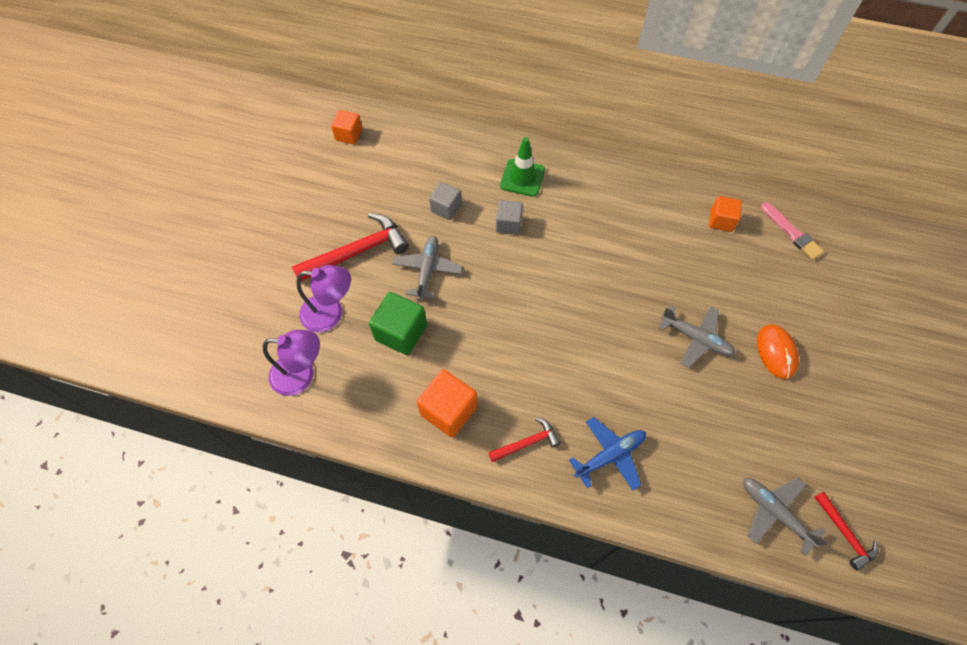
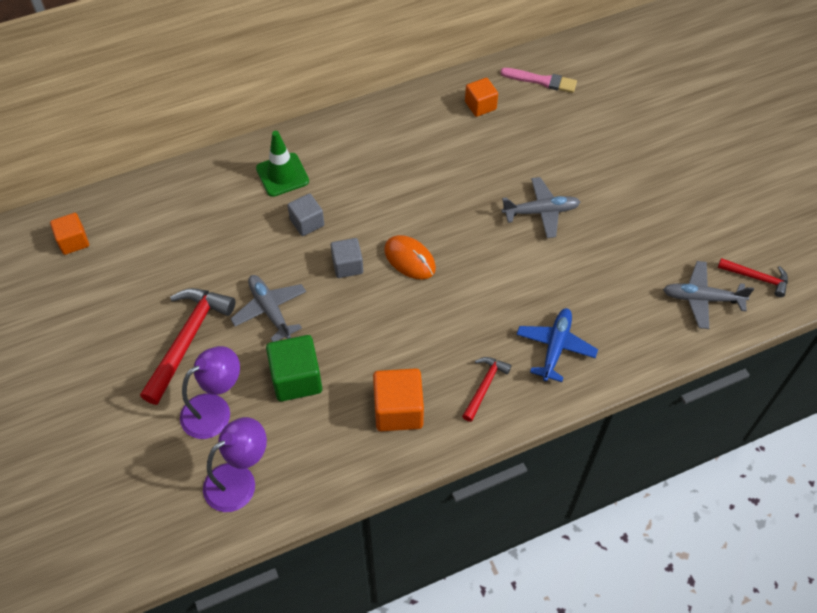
camera: 40 degrees left, 5 degrees down
grey cube [429,182,461,220] -> grey cube moved to [331,238,363,278]
orange mouse [757,324,799,379] -> orange mouse moved to [384,235,436,280]

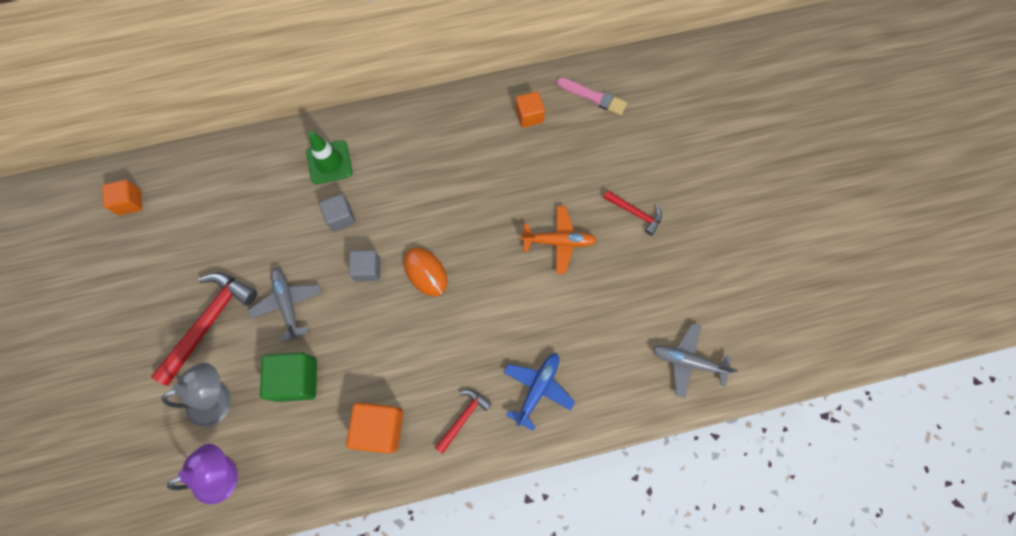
camera: 10 degrees right, 15 degrees up
purple lamp [180,346,240,439] -> grey lamp [162,363,231,427]
grey plane [502,177,580,238] -> orange plane [521,206,597,274]
red hammer [718,258,788,297] -> red hammer moved to [603,190,662,235]

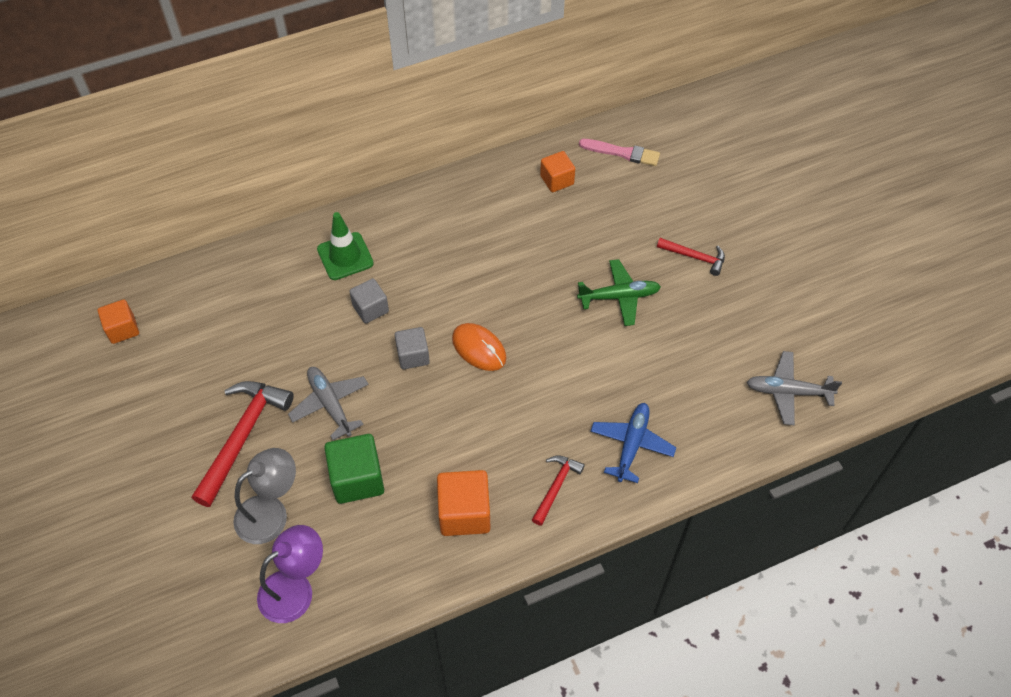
camera: 10 degrees left, 15 degrees down
orange plane [521,206,597,274] -> green plane [577,259,661,326]

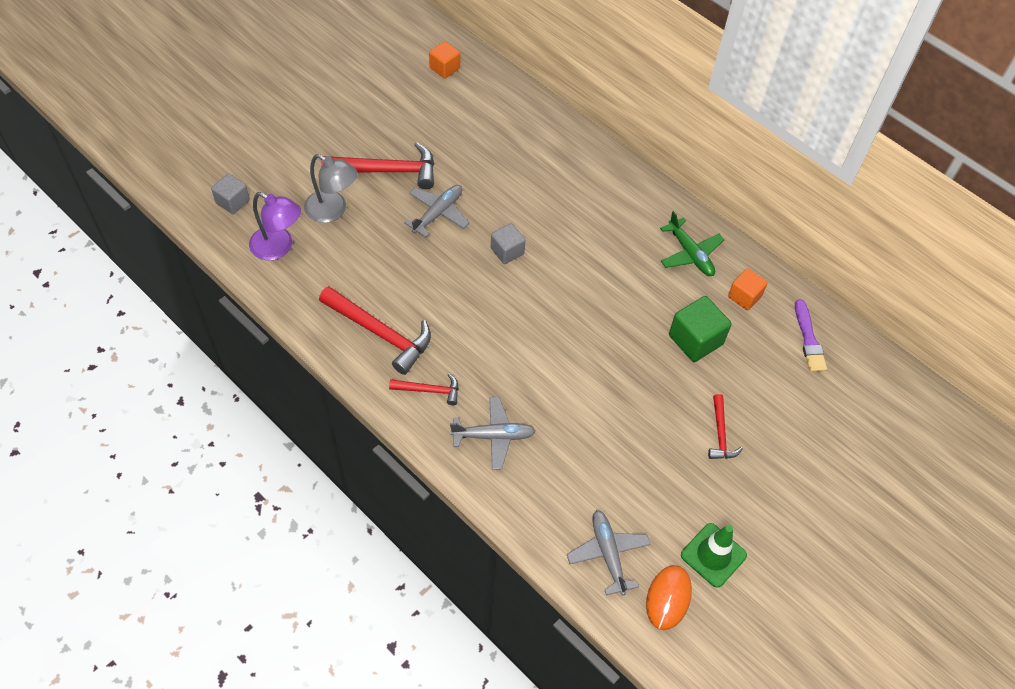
camera: 65 degrees right, 0 degrees up
green traffic cone [317,212,374,280] -> green traffic cone moved to [681,523,747,588]
green cube [324,434,384,504] -> green cube moved to [669,296,732,362]
grey cube [349,278,389,324] -> grey cube moved to [211,174,250,214]
orange cube [437,470,490,536] -> red hammer [319,286,431,375]
orange mouse [452,323,506,371] -> orange mouse moved to [646,565,692,630]
green plane [577,259,661,326] -> green plane moved to [660,211,724,276]
pink brush [579,139,660,166] -> purple brush [795,299,827,372]
blue plane [590,403,677,483] -> grey plane [450,397,536,470]

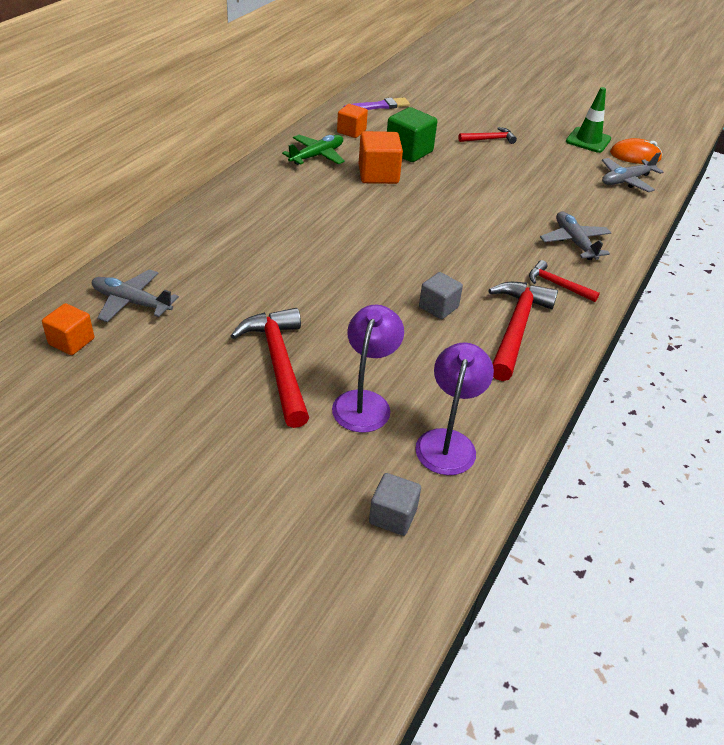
camera: 105 degrees left, 15 degrees down
grey lamp [304,154,358,223] -> purple lamp [332,304,404,433]
red hammer [389,373,459,405] -> red hammer turned 45 degrees counterclockwise [529,260,600,302]
grey plane [404,185,469,237] -> grey plane moved to [92,269,179,322]
grey cube [491,223,525,264] -> grey cube moved to [419,272,463,319]
none -> orange cube [359,131,403,184]

